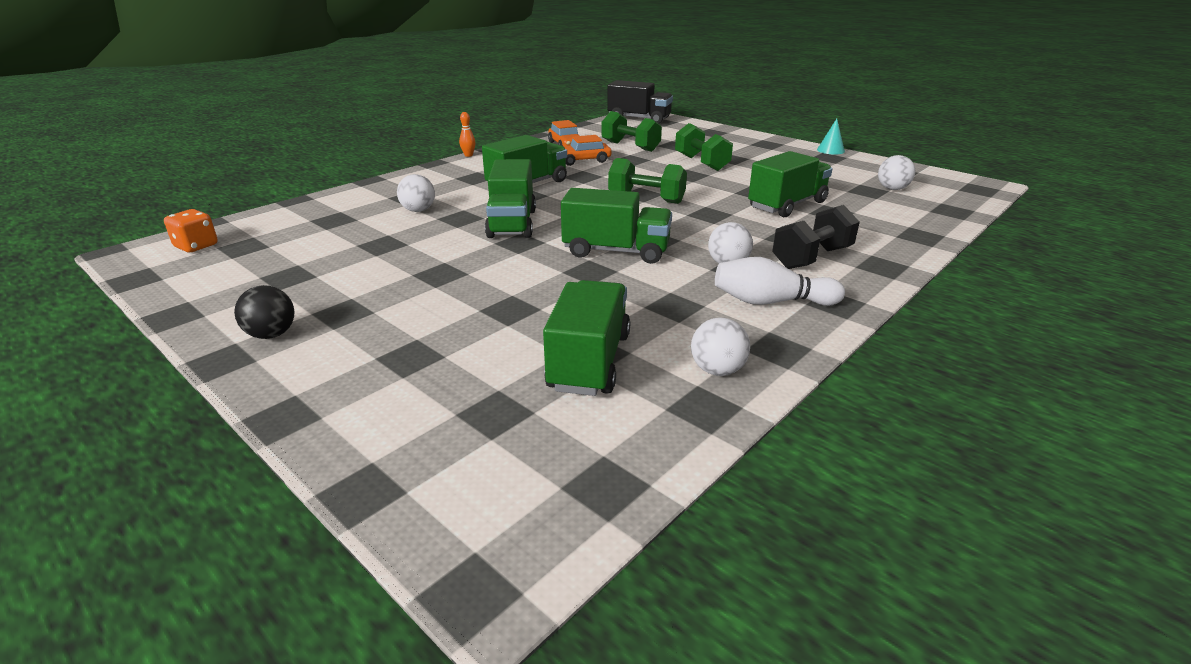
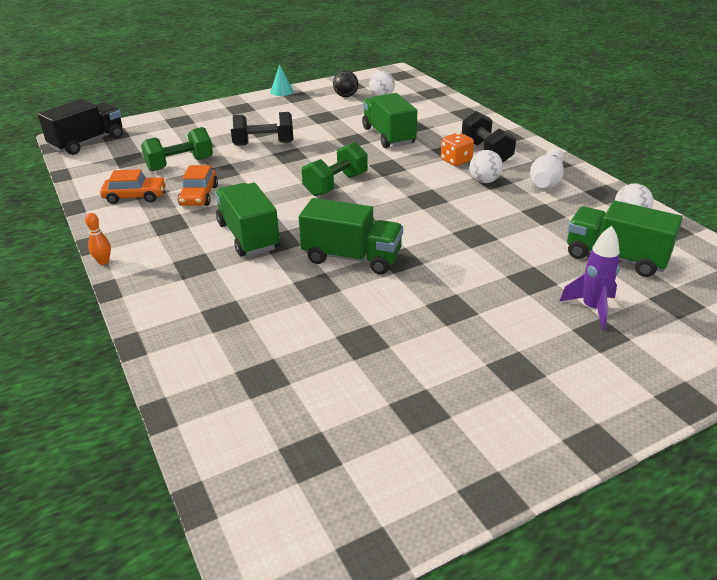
camera: 70 degrees left, 5 degrees up
orange dice [164,209,218,252] -> orange dice moved to [441,132,474,166]
black ball [234,285,295,339] -> black ball moved to [333,70,358,97]
white ball [397,174,435,212] -> none
green truck [561,188,672,264] -> none
green dumbbell [675,123,733,171] -> black dumbbell [230,112,293,146]
none -> purple rocket [559,226,620,330]

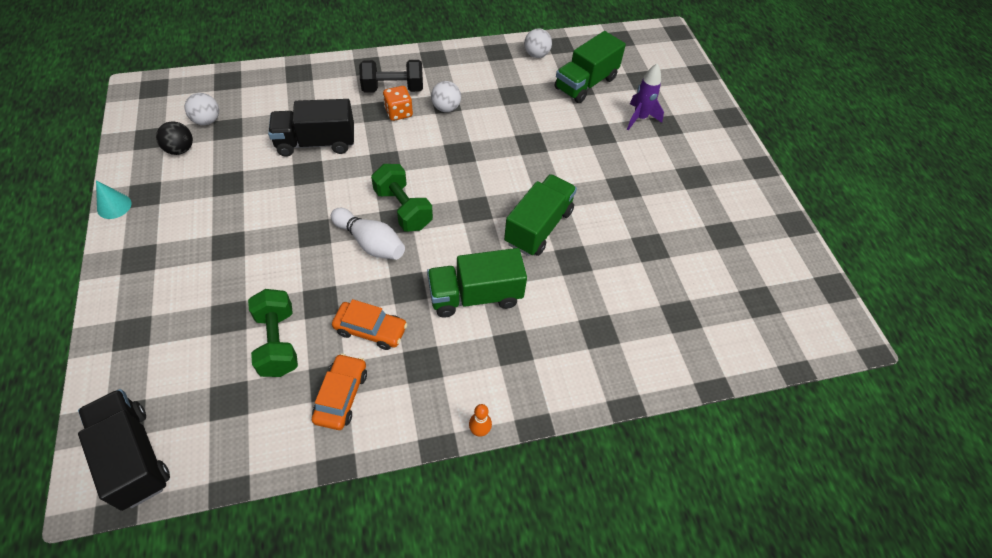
camera: 80 degrees left, 20 degrees up
black dumbbell [230,112,293,146] -> none
green truck [362,93,417,148] -> black truck [268,99,354,157]
white bowling pin [530,149,564,189] -> white bowling pin moved to [331,208,405,260]

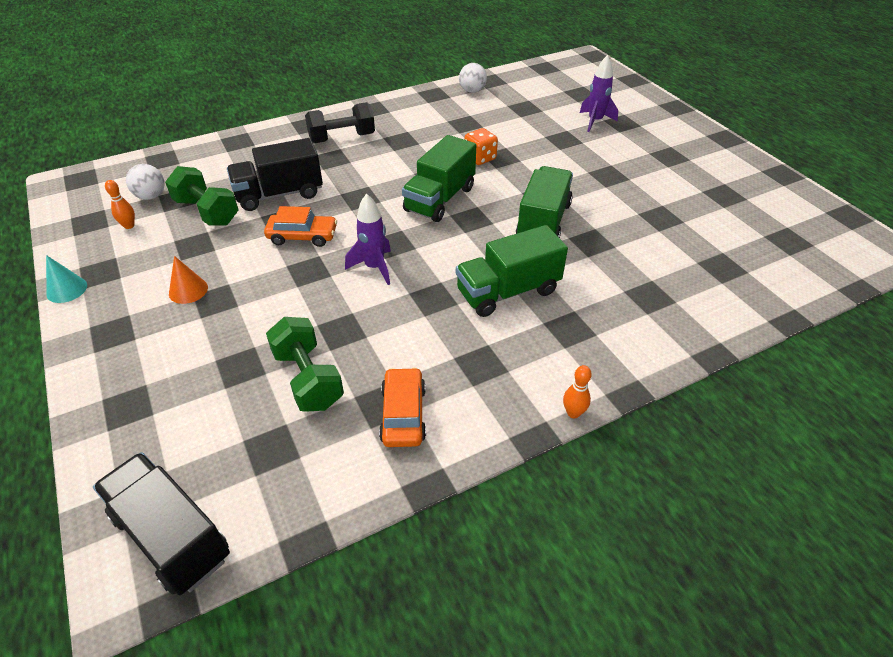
camera: 10 degrees left, 10 degrees down
black ball [156,121,193,155] -> orange bowling pin [105,180,135,229]
white bowling pin [331,208,405,260] -> purple rocket [345,194,391,285]
orange car [332,299,407,350] -> orange car moved to [264,206,337,247]
green dumbbell [371,164,433,231] -> green dumbbell moved to [165,166,239,226]
orange dice [383,86,413,121] -> orange dice moved to [464,128,498,165]
white ball [431,81,461,112] -> none
green truck [554,31,626,103] -> green truck moved to [402,135,476,222]
none -> orange cone [169,256,208,304]

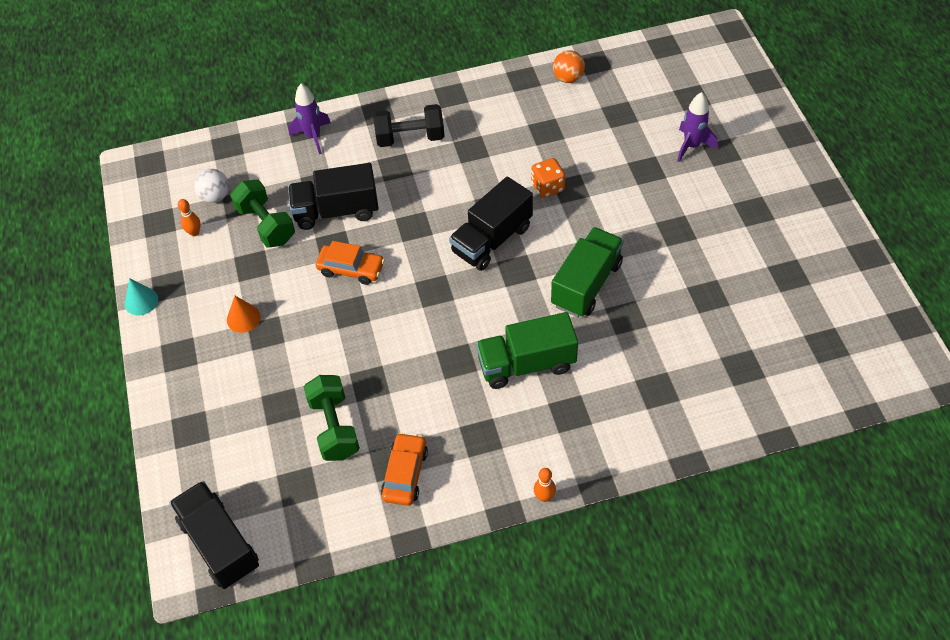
camera: 15 degrees right, 10 degrees up
purple rocket [345,194,391,285] -> purple rocket moved to [289,84,331,154]
green truck [402,135,476,222] -> black truck [449,177,533,271]
white ball [459,63,487,93] -> orange ball [553,50,585,83]

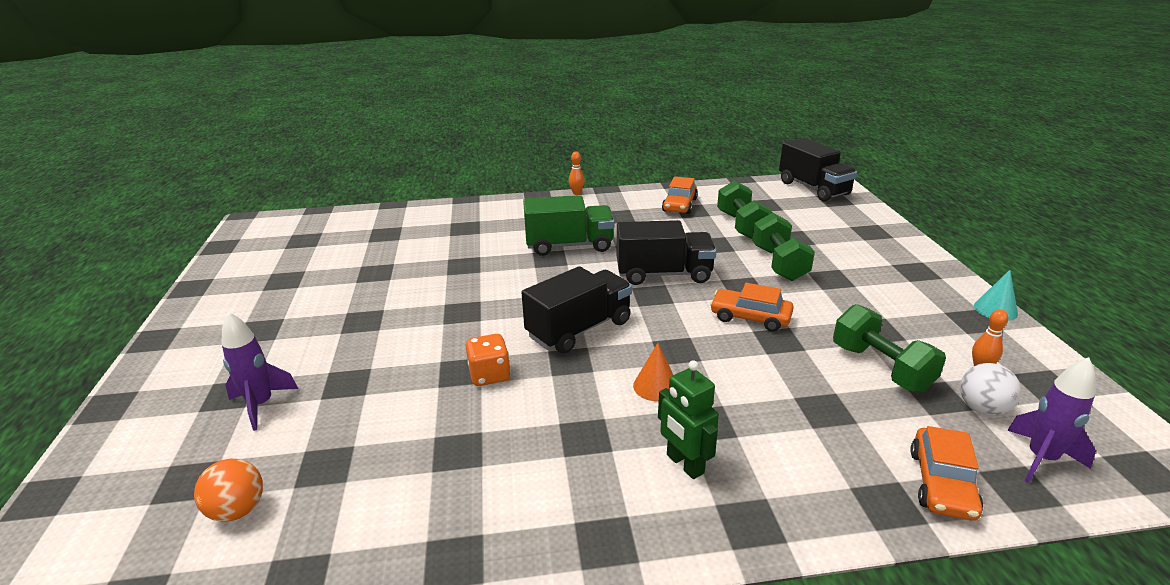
camera: 175 degrees left, 25 degrees down
orange cone [227,296,261,333] -> orange cone moved to [633,343,673,401]
black truck [288,163,378,230] -> black truck moved to [617,220,716,285]
purple rocket [289,84,331,154] -> purple rocket moved to [1007,357,1096,483]
black dumbbell [373,104,445,147] -> green robot [658,360,719,479]
green truck [551,227,624,317] -> none
orange ball [553,50,585,83] -> orange ball moved to [194,458,263,522]
none -> green dumbbell [752,213,815,281]
none -> orange car [910,426,983,521]

